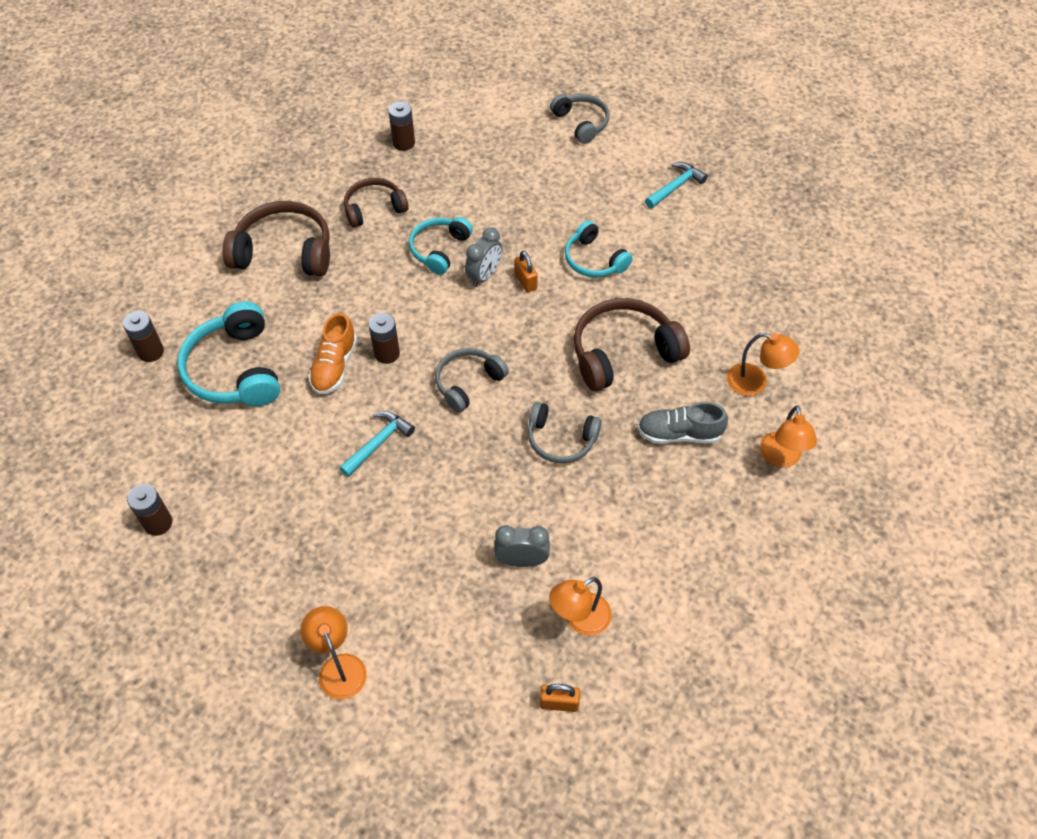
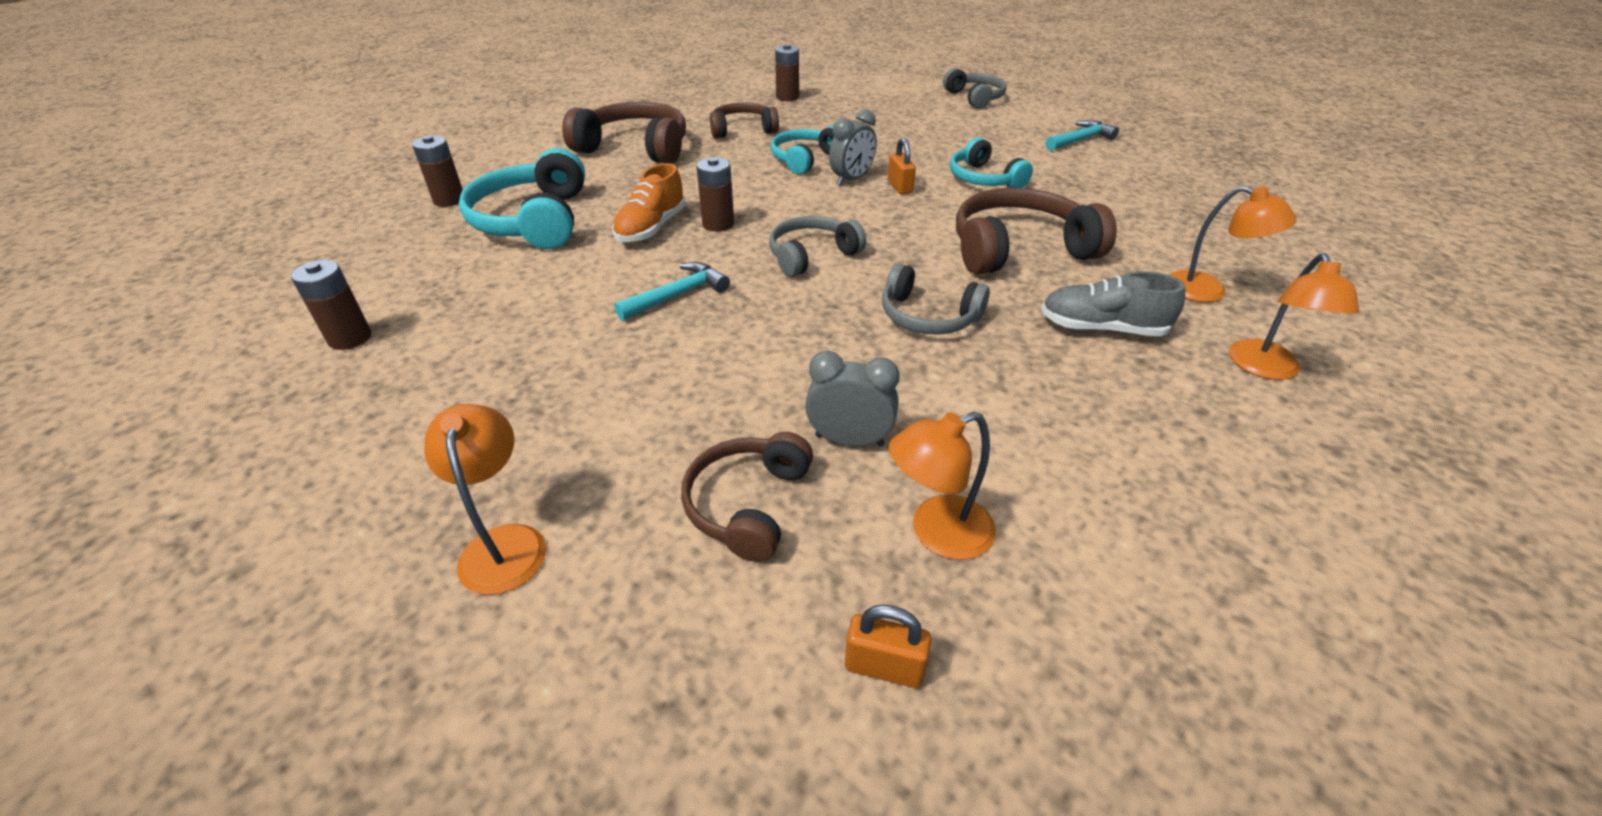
camera: 10 degrees right, 15 degrees down
none -> brown headphones [681,432,813,562]

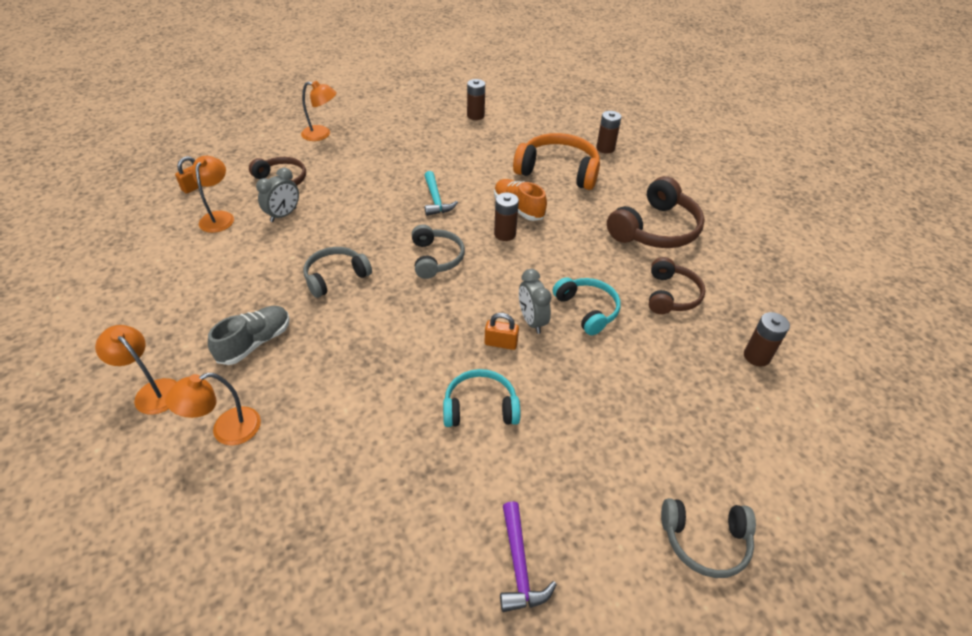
camera: 115 degrees right, 5 degrees up
turquoise headphones [459,148,585,249] -> orange headphones [513,133,600,190]
brown headphones [956,188,1117,274] -> none
turquoise hammer [1046,120,1119,151] -> purple hammer [500,501,557,612]

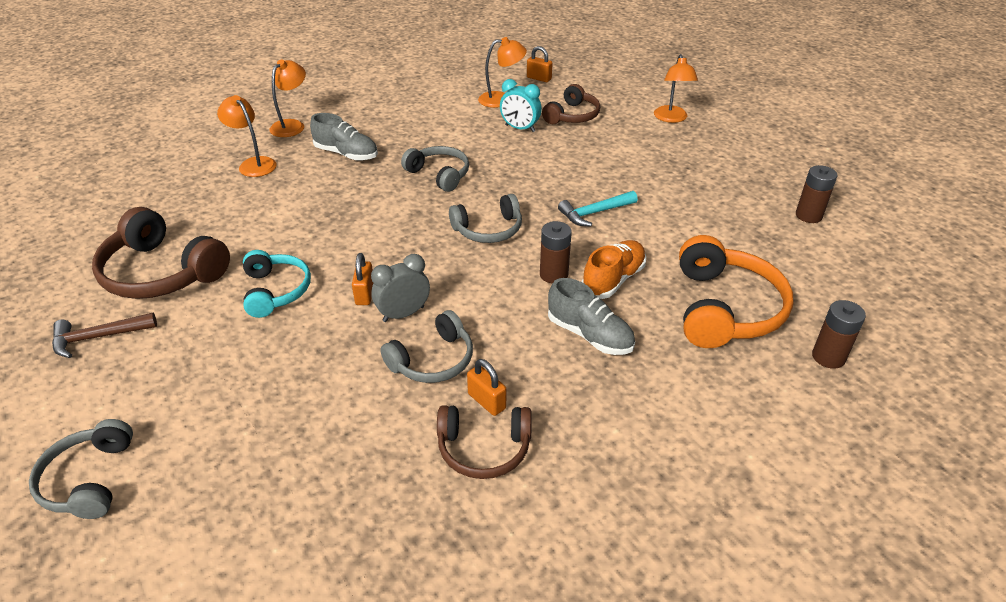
camera: 80 degrees right, 5 degrees down
grey clock [256,168,299,222] -> turquoise clock [500,79,542,132]
purple hammer [500,501,557,612] -> brown hammer [52,313,157,358]
turquoise headphones [553,277,621,335] -> grey headphones [380,310,473,383]
brown headphones [607,176,705,248] -> brown headphones moved to [92,207,230,299]
brown battery [744,312,790,367] -> none
none -> orange padlock [467,359,506,416]
none -> grey shoe [548,278,635,355]

